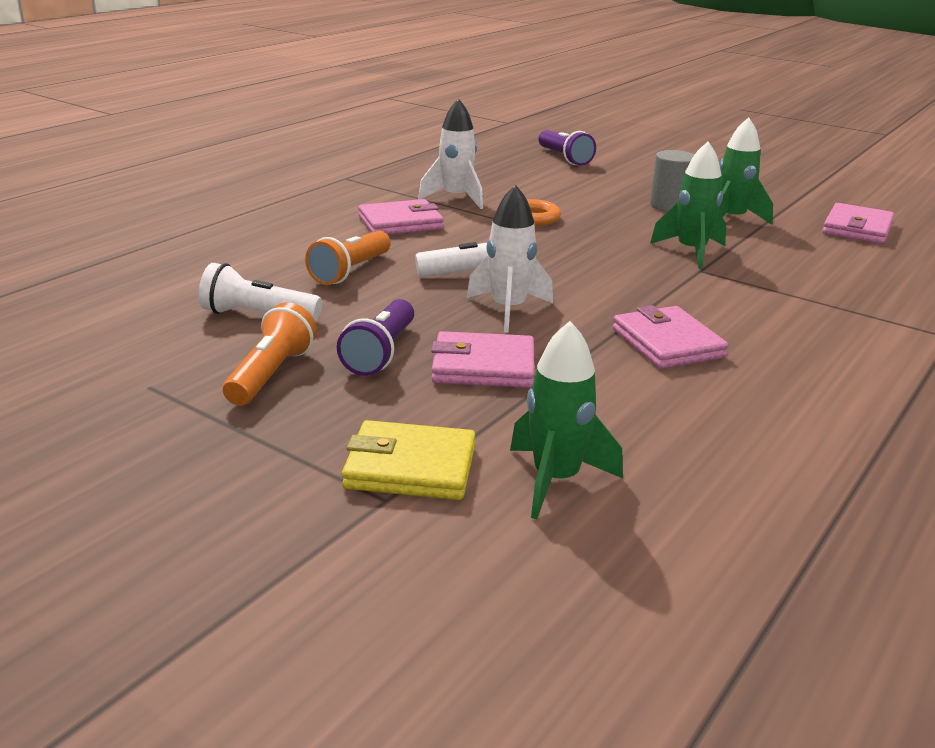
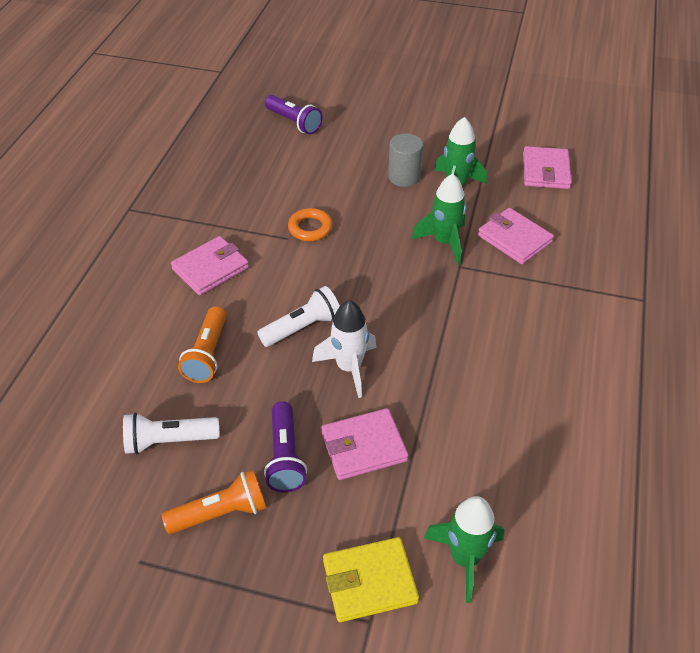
camera: 20 degrees left, 20 degrees up
orange flashlight [223,302,317,406] -> orange flashlight turned 75 degrees clockwise [162,470,266,534]
white rocket [418,98,483,209] -> none
pink wallet [613,305,729,369] -> pink wallet moved to [478,208,554,264]

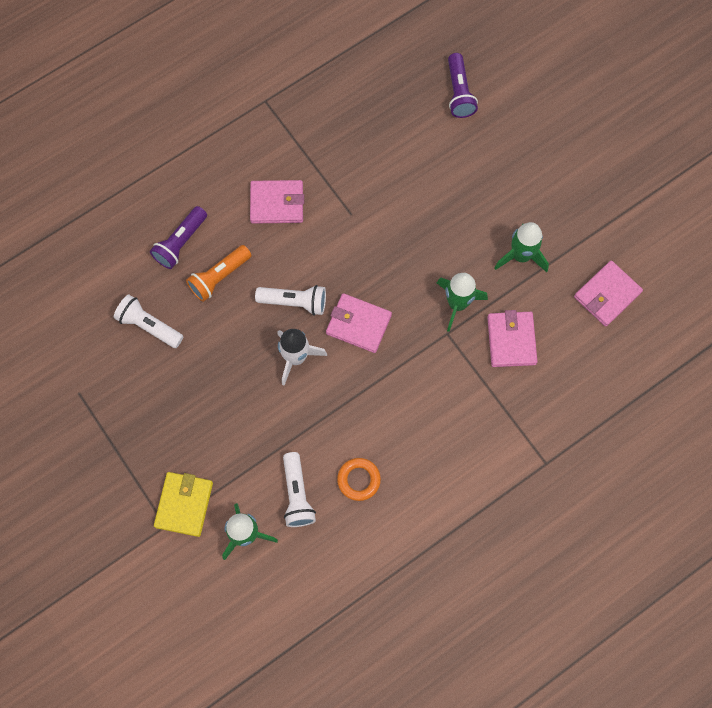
camera: 40 degrees right, 25 degrees up
orange flashlight [162,470,266,534] -> none
purple flashlight [264,401,307,492] -> purple flashlight moved to [150,206,207,269]
orange ring [288,208,333,241] -> orange ring moved to [337,458,381,501]
pink wallet [321,408,408,480] -> pink wallet moved to [326,293,392,353]
yellow wallet [323,537,419,622] -> yellow wallet turned 75 degrees clockwise [154,472,213,537]
grey cylinder [388,133,423,187] -> none
none -> white flashlight [283,452,316,527]

